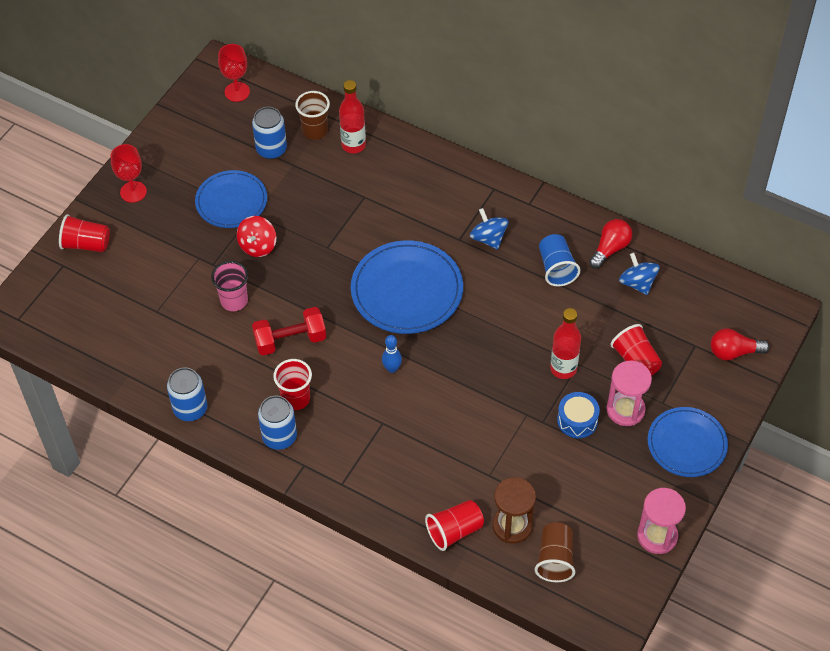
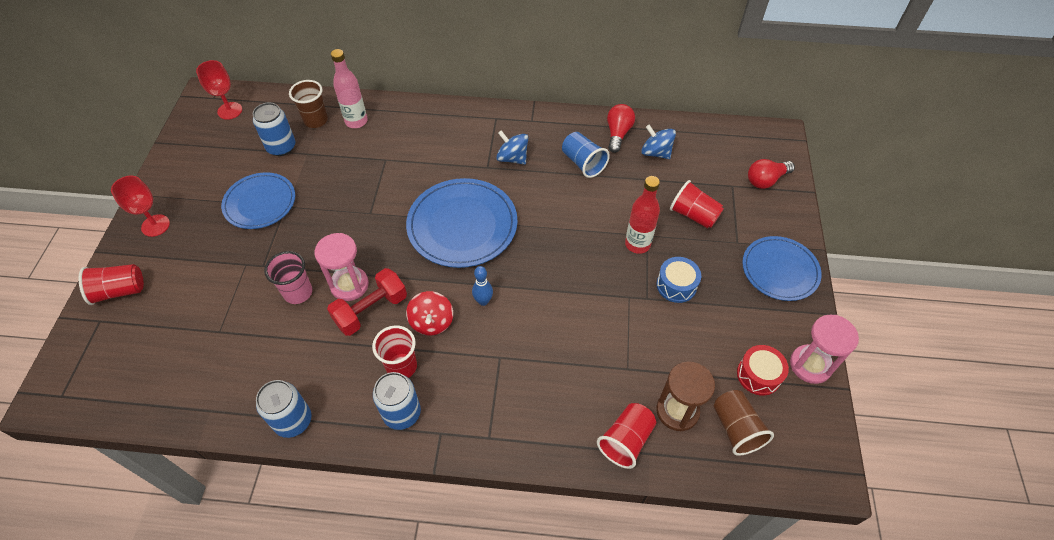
camera: 25 degrees left, 0 degrees up
red spinning top [237,216,276,257] -> red spinning top moved to [406,291,453,335]
red bottle [339,80,366,153] -> pink bottle [331,49,368,128]
pink hourglass [607,361,652,426] -> pink hourglass moved to [314,233,369,301]
none -> red drum [737,345,789,396]

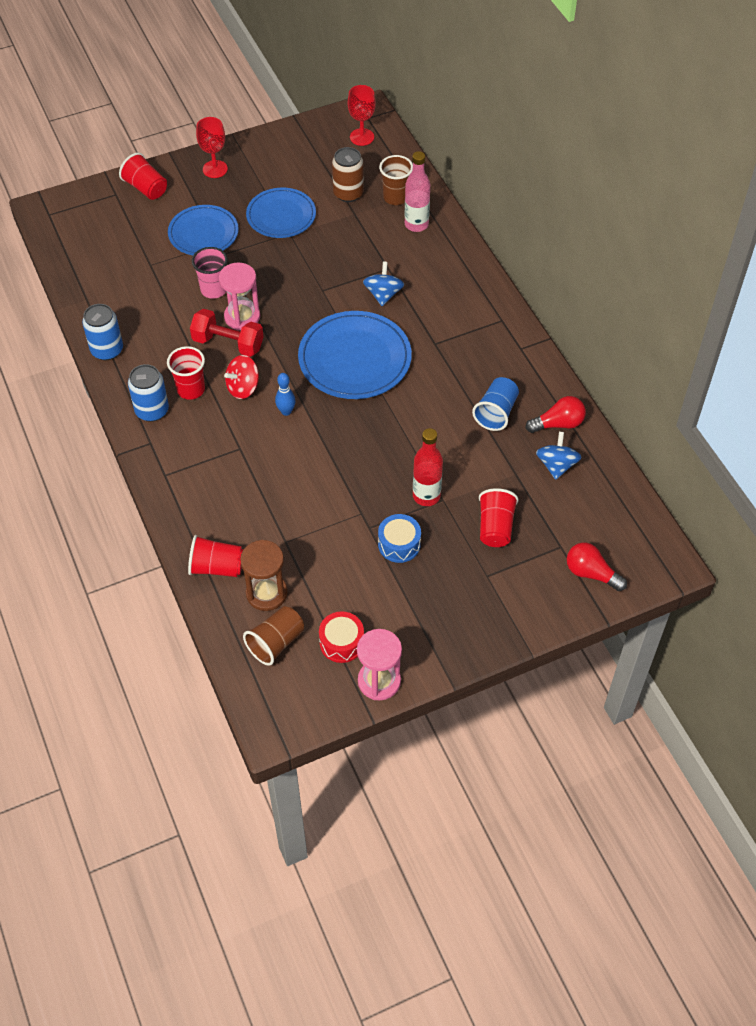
camera: 60 degrees right, 0 degrees up
blue can [253,102,295,156] -> brown can [332,147,364,202]
blue spinning top [496,130,528,165] -> blue spinning top moved to [363,261,405,306]
blue plate [742,236,822,301] -> blue plate moved to [168,205,239,255]

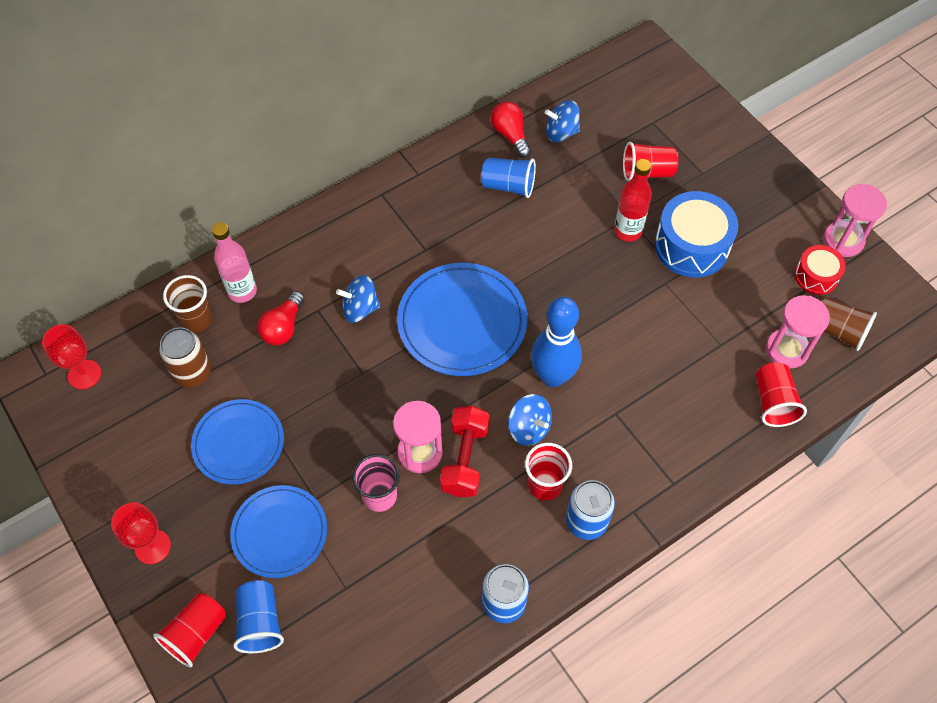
camera: 100 degrees left, 5 degrees up
red spinning top [224,355,259,399] -> blue spinning top [508,394,552,446]
brown hourglass [240,540,287,611] -> pink hourglass [766,295,830,368]
blue bowling pin [275,373,296,416] -> blue bowling pin [531,297,582,387], size x2.13
blue drum [378,514,421,563] -> blue drum [655,191,739,277], size x1.74
red light bulb [567,543,627,591] -> red light bulb moved to [257,291,305,345]
none -> blue cup [233,580,284,653]

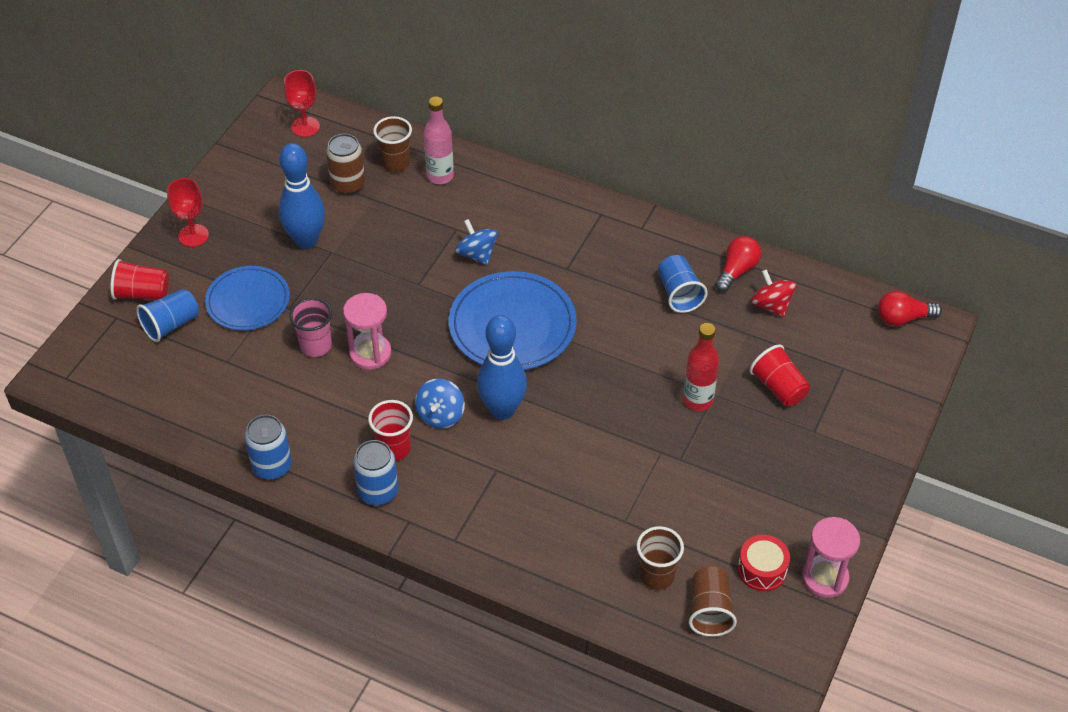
camera: 60 degrees right, 10 degrees down
blue plate [191,399,284,485] -> blue bowling pin [279,143,325,249]
red light bulb [257,291,305,345] -> red light bulb moved to [878,291,942,326]
red dumbbell [440,406,490,497] -> none
blue spinning top [545,100,580,142] -> red spinning top [751,269,796,317]
blue drum [655,191,739,277] -> none
red cup [756,362,807,427] -> none
pink hourglass [766,295,830,368] -> brown cup [637,526,684,590]

